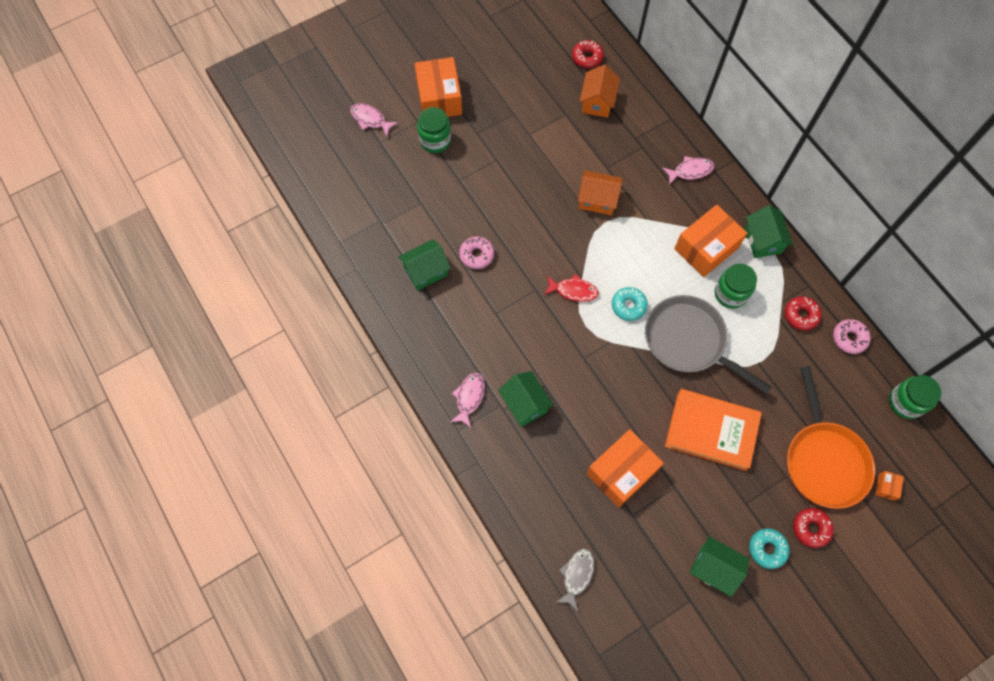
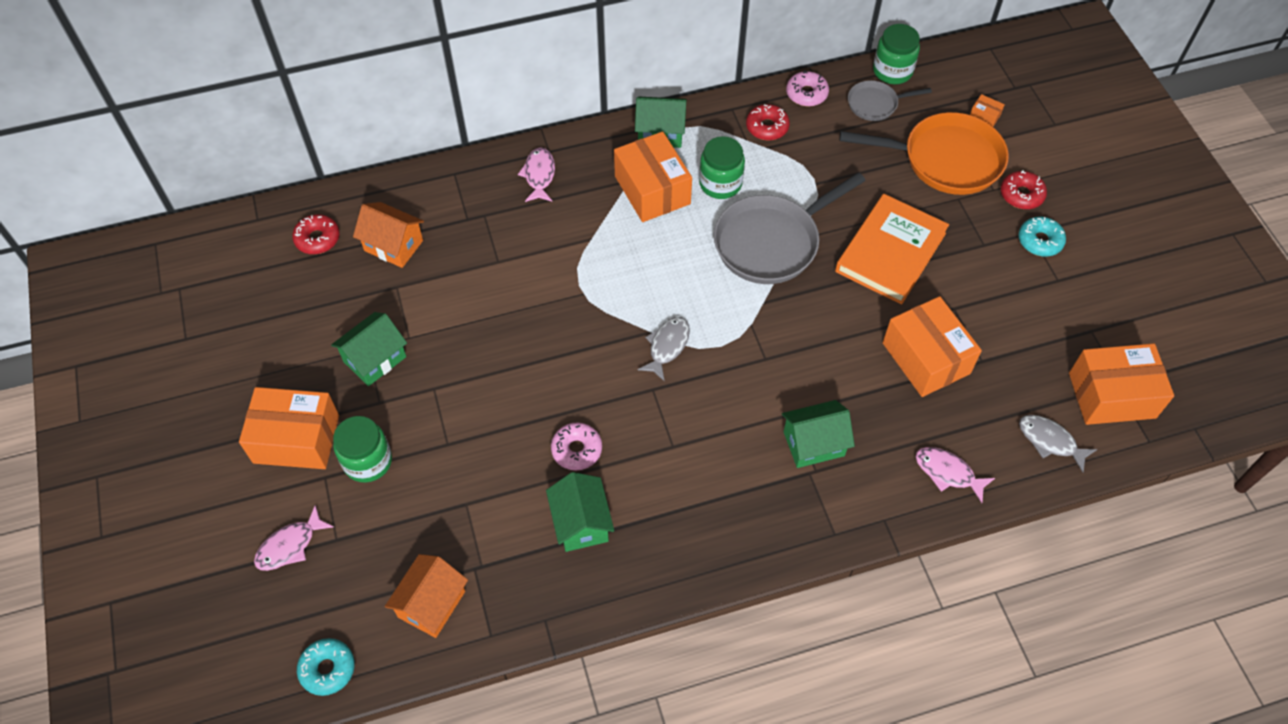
camera: 75 degrees left, 10 degrees down
pink fish [450,373,485,428] -> pink fish moved to [916,447,995,503]
red fish [544,274,599,302] -> grey fish [638,317,690,382]
orange house [578,171,622,215] -> orange house moved to [385,554,468,638]
turquoise donut [612,287,648,321] -> turquoise donut moved to [297,638,355,696]
green house [689,536,749,597] -> green house moved to [331,312,407,386]
none -> grey pan [848,80,932,121]
none -> orange box [1069,343,1174,425]

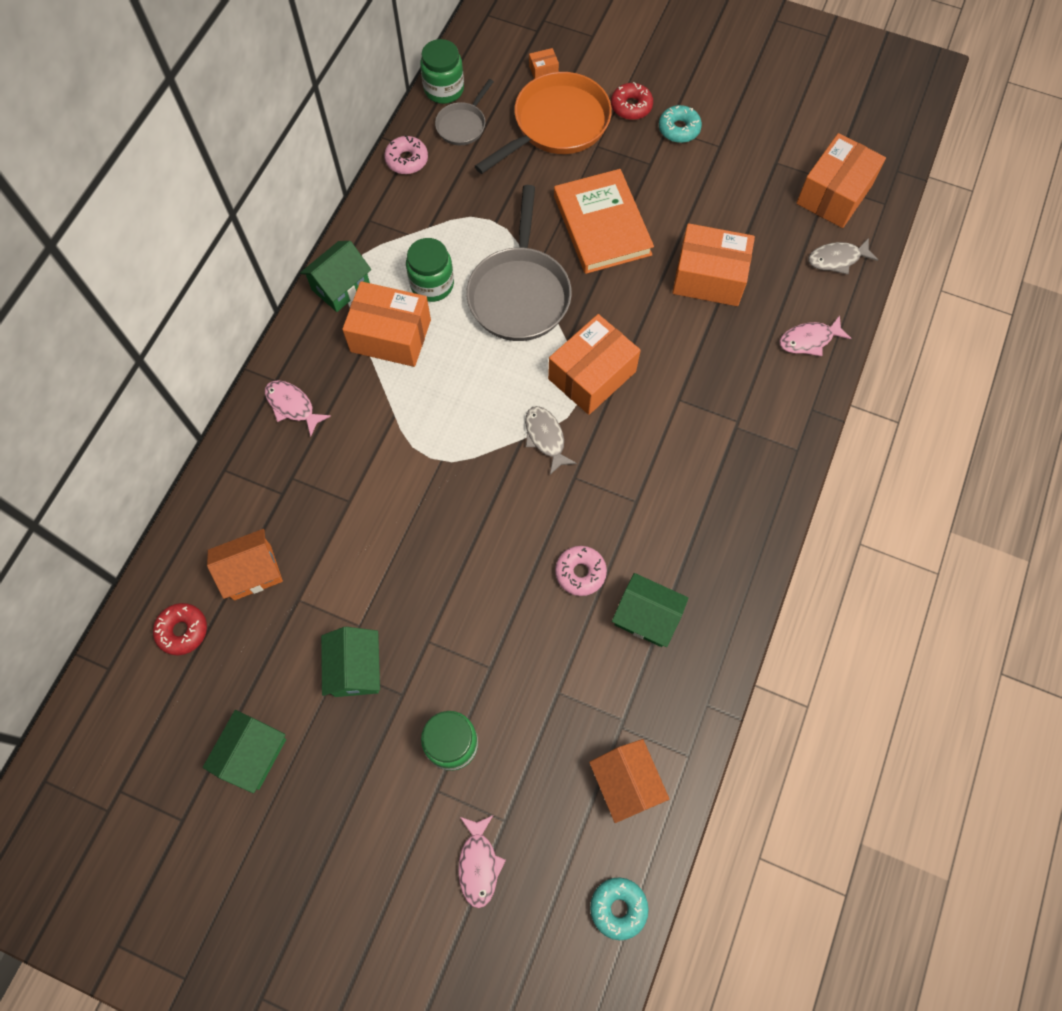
camera: 50 degrees left, 10 degrees up
orange box [239,387,339,469] -> orange box moved to [548,314,641,415]
red donut [746,104,790,140] -> none
green house [782,400,855,468] -> green house moved to [203,710,286,793]

